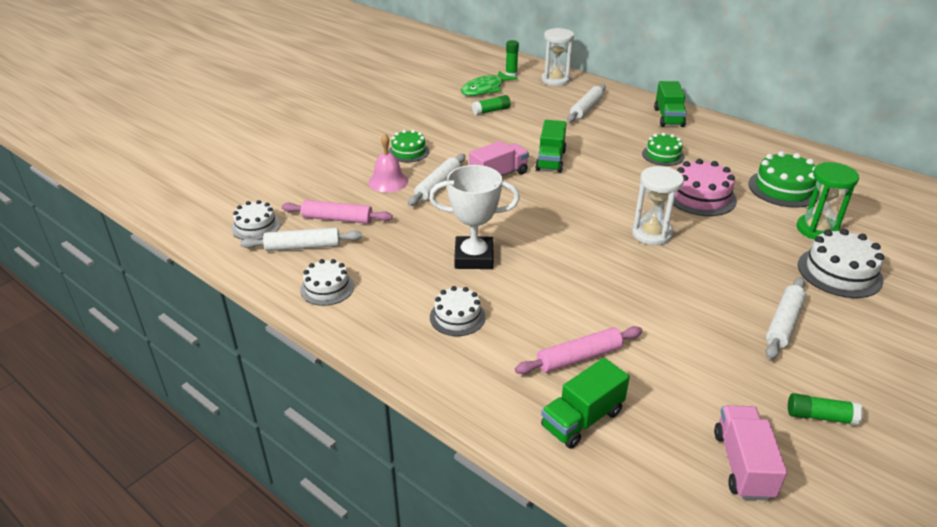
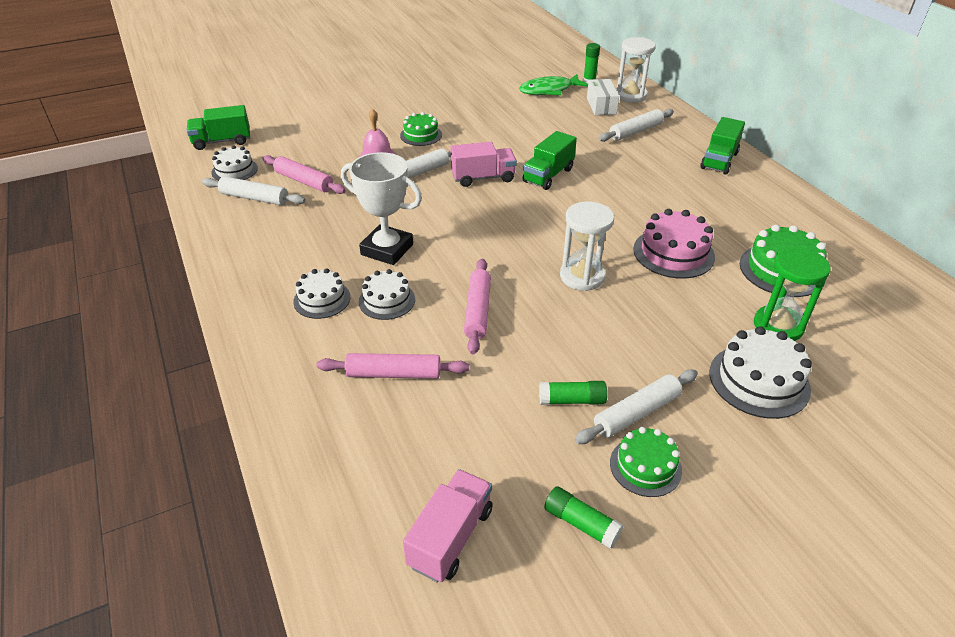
camera: 25 degrees right, 5 degrees up
white cake [300,259,354,306] -> white cake moved to [359,269,415,320]
green glue stick [472,95,511,115] -> green glue stick moved to [539,381,607,405]
green truck [541,358,630,449] -> green truck moved to [186,105,250,150]
green cake [642,133,685,166] -> green cake moved to [610,427,682,497]
none -> pink rolling pin [464,259,491,354]
none -> white box [587,79,619,115]

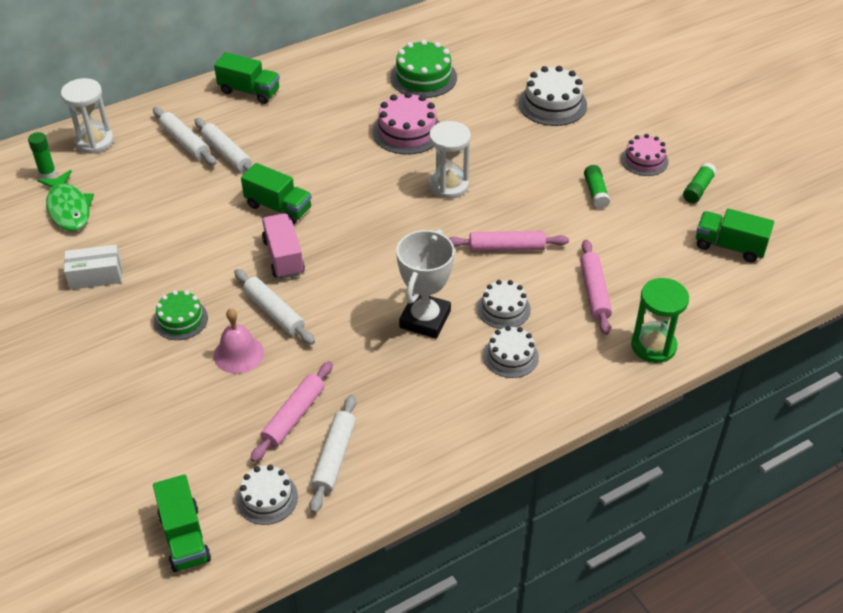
camera: 95 degrees left, 5 degrees up
pink truck [403,469,493,583] -> green truck [696,209,774,262]
white rolling pin [575,369,698,444] -> white rolling pin moved to [194,118,252,172]
white box [587,79,619,115] -> white box moved to [64,245,122,290]
green cake [610,427,682,497] -> pink cake [621,134,669,176]
green hourglass [754,247,831,341] -> green hourglass moved to [631,278,689,363]

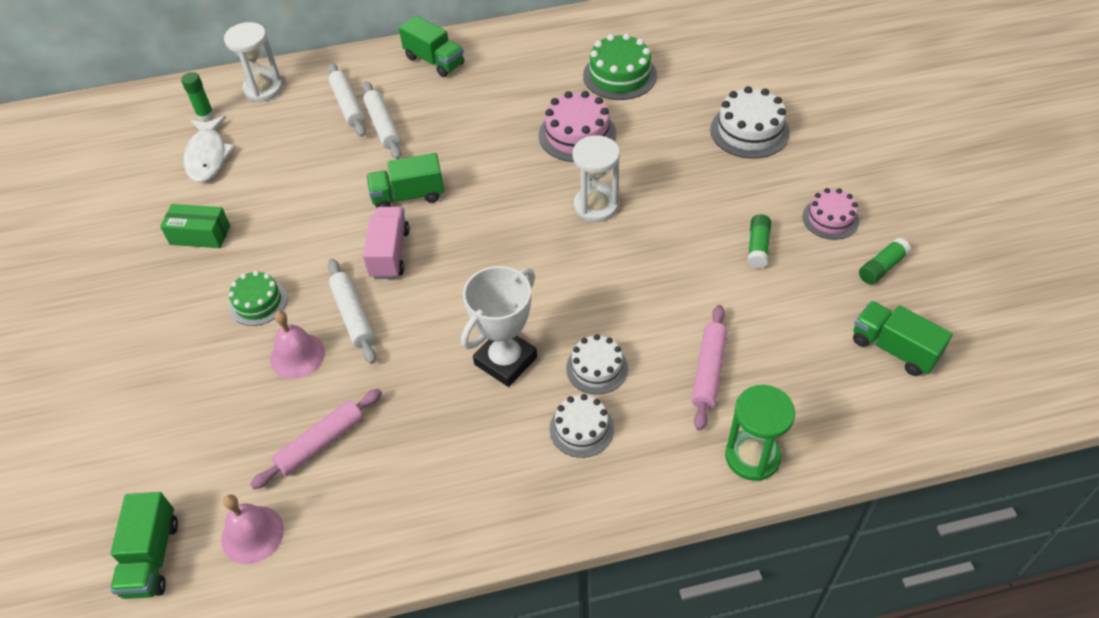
camera: 20 degrees right, 5 degrees up
green fish [37,170,94,231] -> white fish [184,116,235,182]
white box [64,245,122,290] -> green box [160,204,230,248]
white cake [236,465,298,525] -> pink bell [221,494,284,564]
green truck [241,163,312,225] -> green truck turned 120 degrees clockwise [367,153,444,208]
white rolling pin [310,394,356,513] -> none
pink rolling pin [449,231,569,251] -> none

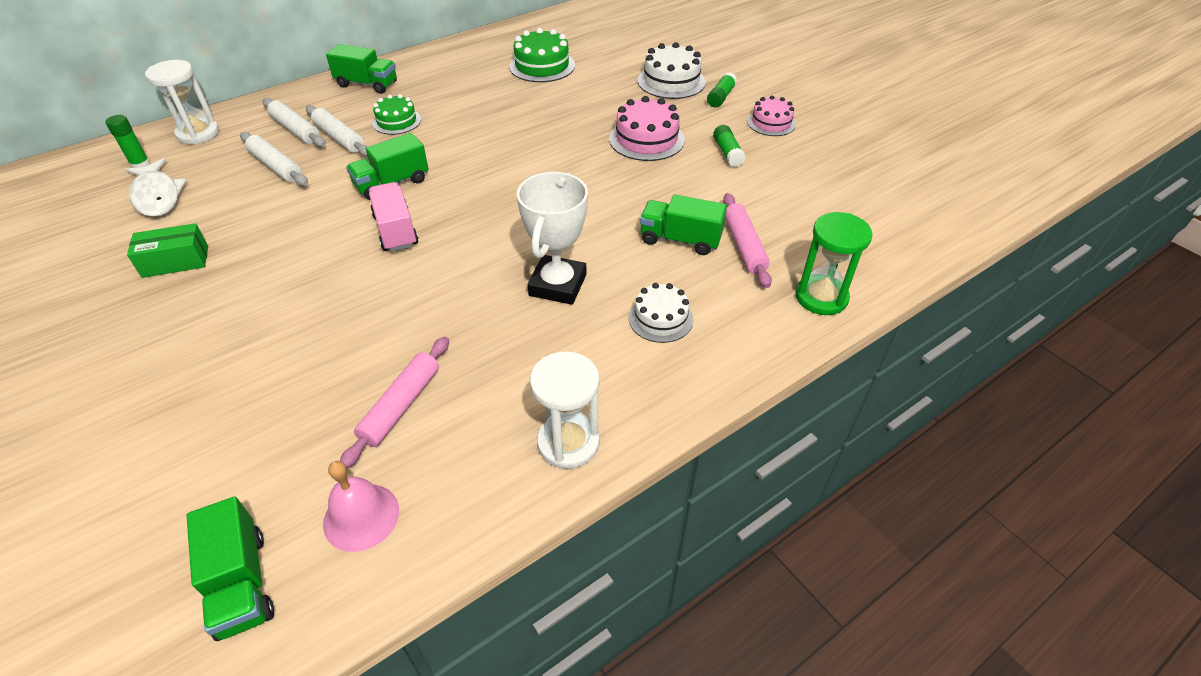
camera: 25 degrees left, 5 degrees down
green cake [229,271,287,326] -> green cake moved to [372,94,421,135]
pink bell [270,310,325,379] -> none
white rolling pin [328,259,376,364] -> white rolling pin moved to [240,132,308,186]
pink cake [539,91,616,162] -> pink cake moved to [609,96,685,161]
white cake [566,334,628,395] -> none
white hourglass [573,136,620,222] -> white hourglass moved to [530,351,600,469]
green truck [853,301,953,376] -> green truck moved to [640,195,727,255]
green glue stick [859,238,911,285] -> green glue stick moved to [707,72,737,107]

